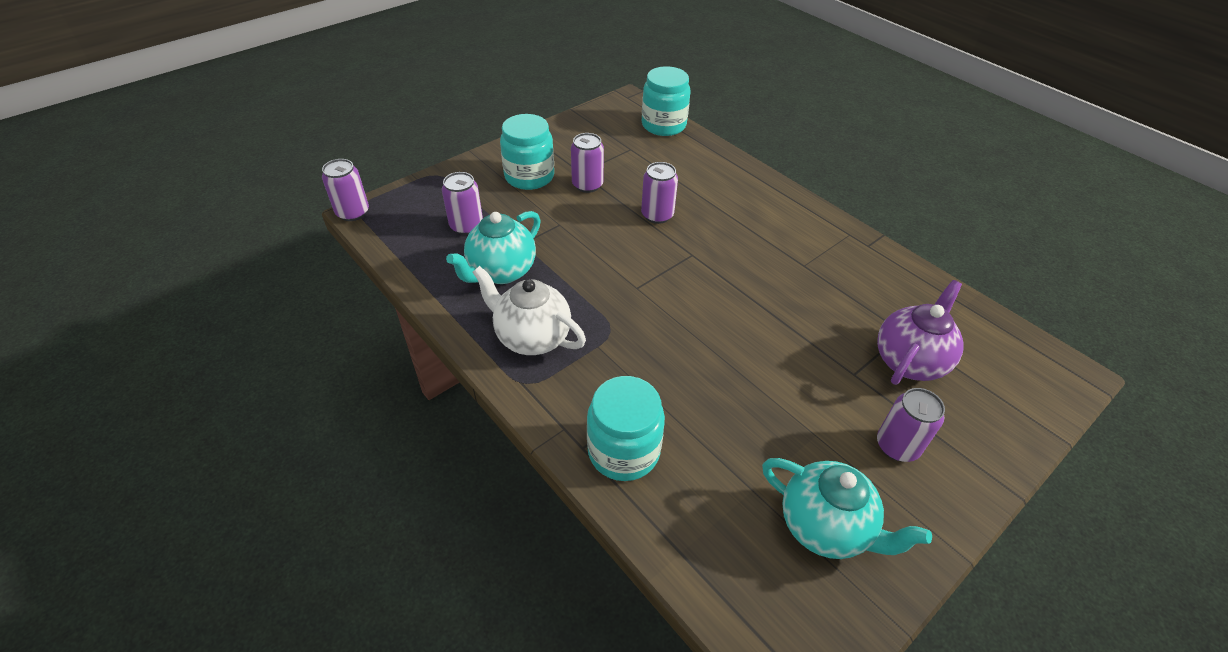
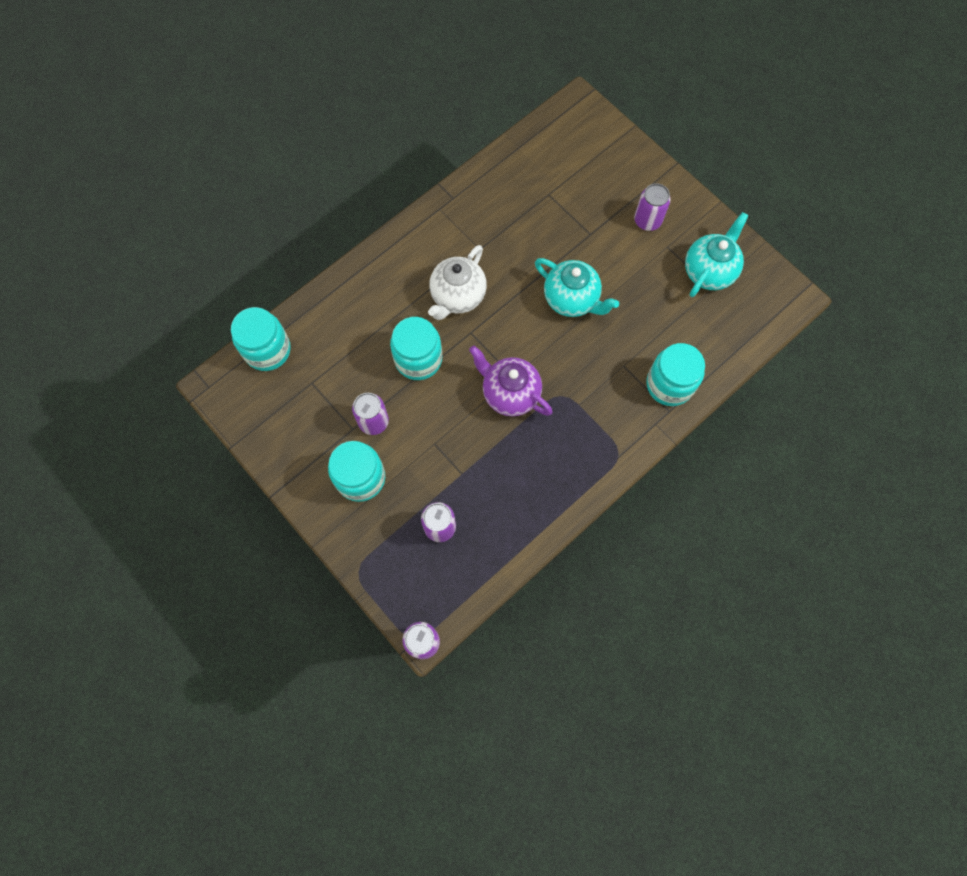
camera: 90 degrees left, 25 degrees up
turquoise teapot [446,211,541,284] -> turquoise teapot moved to [535,258,619,317]
white teapot [472,266,586,355] -> white teapot moved to [428,245,487,320]
purple can [641,162,678,224] -> turquoise jar [390,317,442,380]
purple teapot [877,280,963,385] -> purple teapot moved to [469,346,553,416]

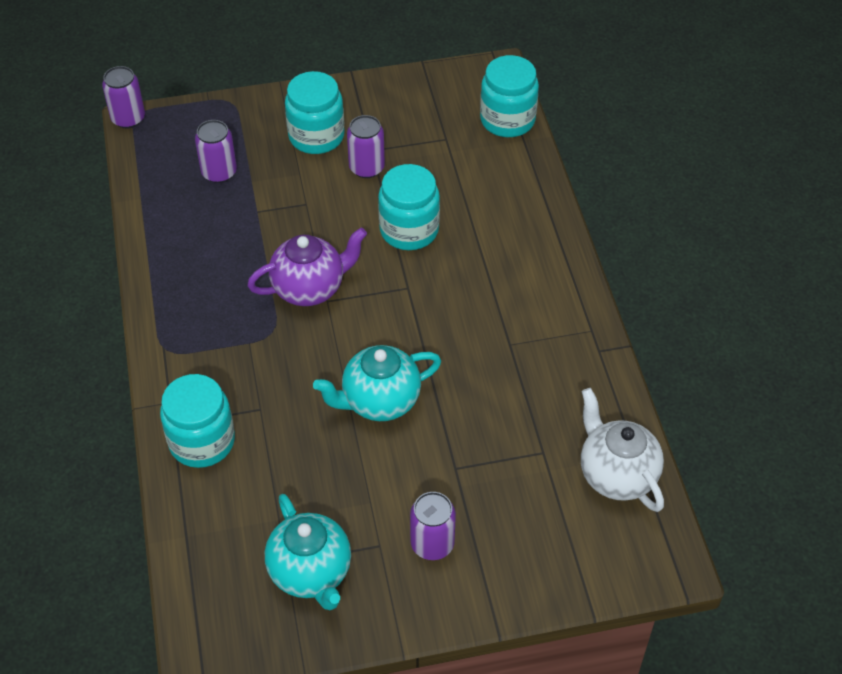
camera: 120 degrees right, 20 degrees down
white teapot [428,245,487,320] -> white teapot moved to [581,388,664,512]

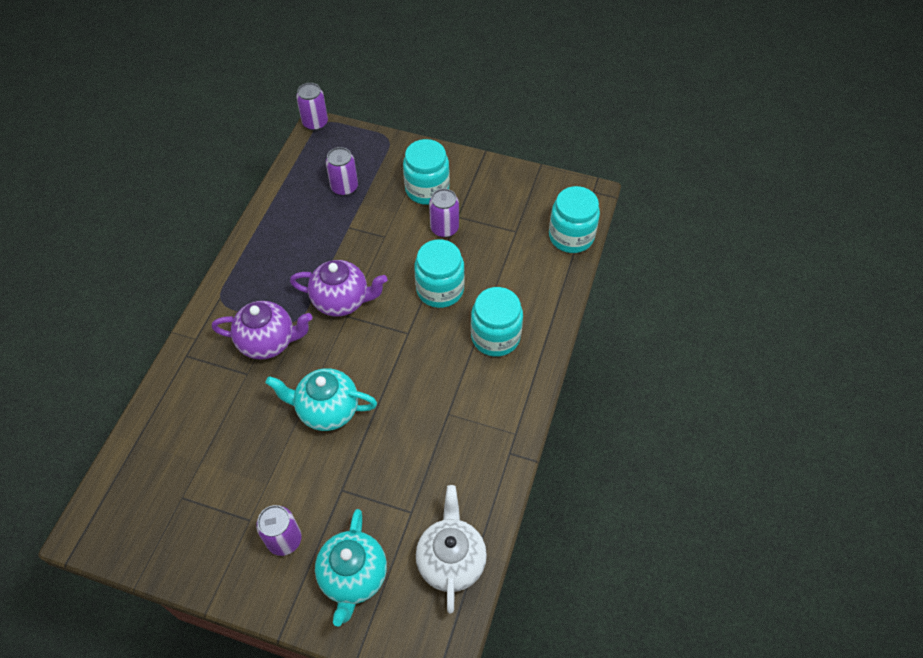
camera: 30 degrees right, 5 degrees up
turquoise jar [160,374,235,468] -> turquoise jar moved to [471,287,523,357]
turquoise teapot [265,494,351,610] -> turquoise teapot moved to [315,509,387,626]
none -> purple teapot [212,301,312,360]

